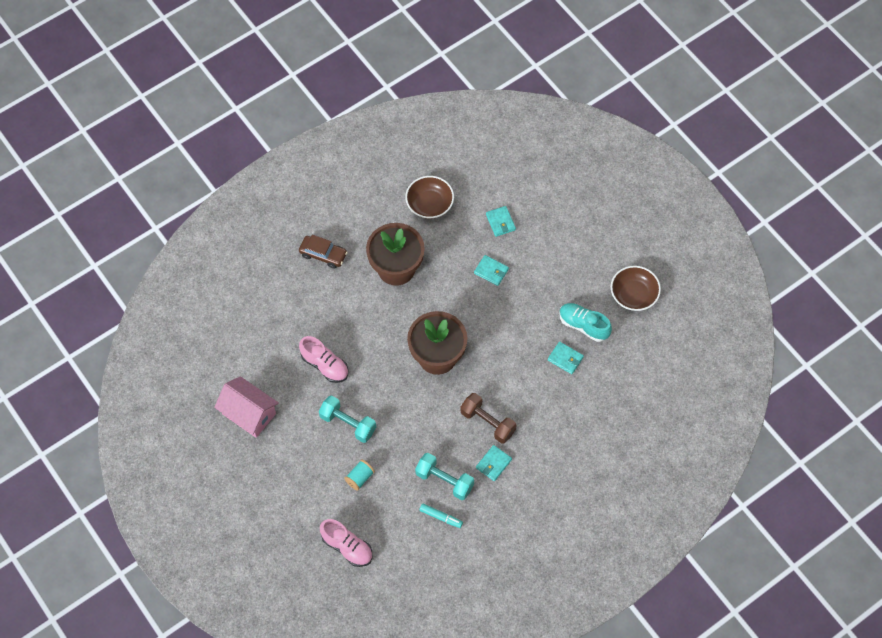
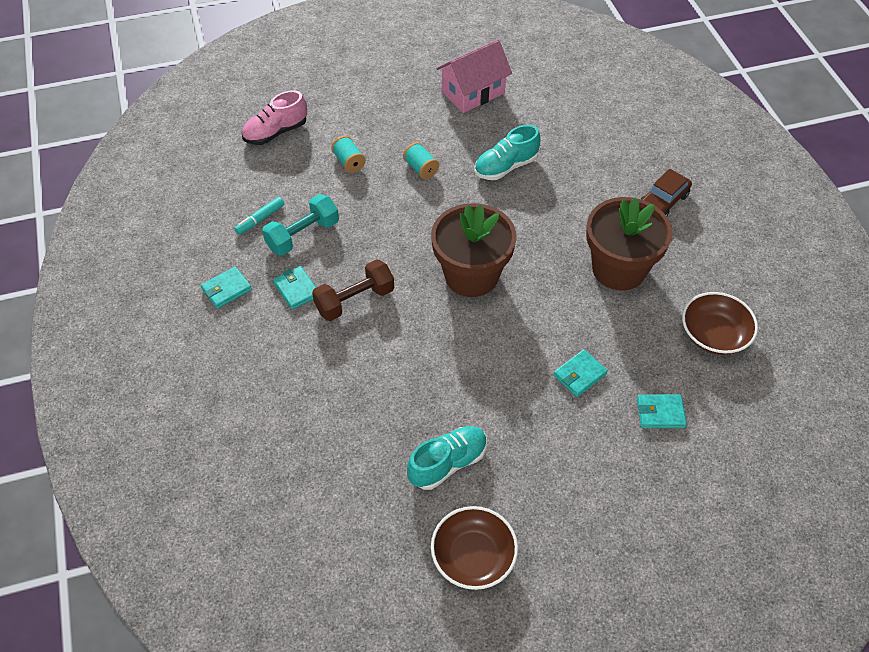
camera: 110 degrees right, 10 degrees down
pink shoe [299,336,348,383] -> turquoise shoe [474,125,541,180]
turquoise dumbbell [319,396,376,443] -> turquoise spool [403,142,439,179]
turquoise wallet [548,342,584,374] -> turquoise wallet moved to [201,267,252,309]

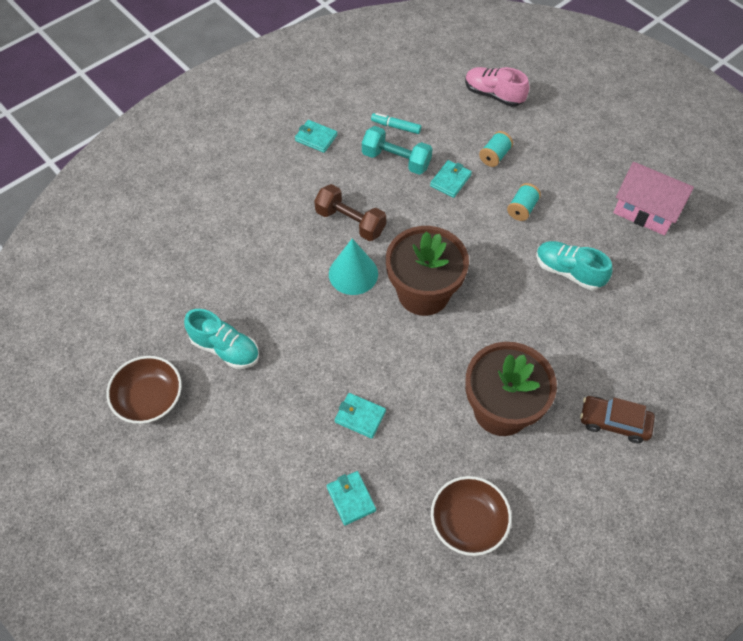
camera: 65 degrees right, 5 degrees up
turquoise wallet [273,266,316,309] -> turquoise wallet moved to [430,160,472,198]
none -> turquoise cone [329,238,378,295]

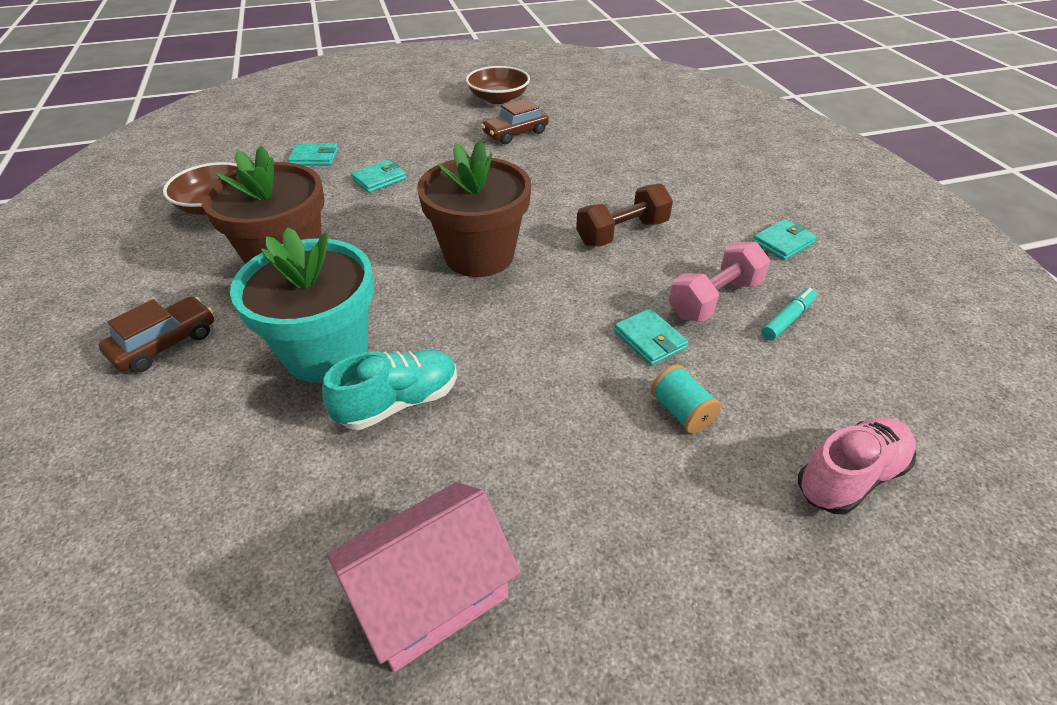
camera: 115 degrees right, 15 degrees down
turquoise shoe [184,309,259,369] -> brown car [481,99,549,144]
turquoise cone [329,238,378,295] -> none
turquoise dumbbell [362,126,432,175] -> pink dumbbell [669,241,770,322]
turquoise spool [507,183,541,221] -> none
none -> turquoise flower pot [230,227,374,383]

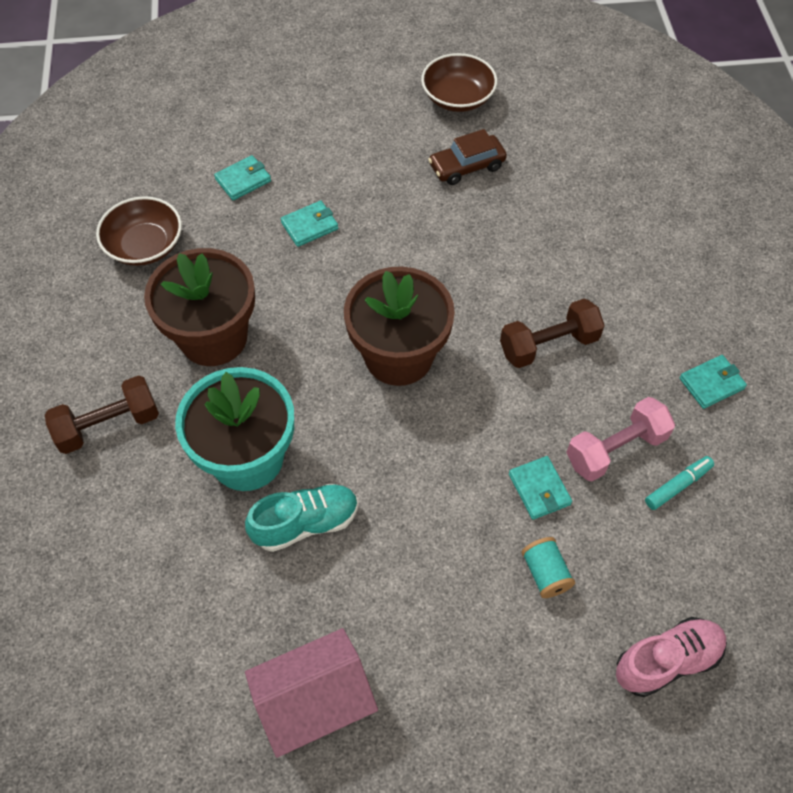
camera: 10 degrees right, 15 degrees up
brown car [99,297,214,372] -> brown dumbbell [45,375,159,454]
turquoise wallet [288,143,338,165] -> turquoise wallet turned 45 degrees counterclockwise [214,155,271,200]

